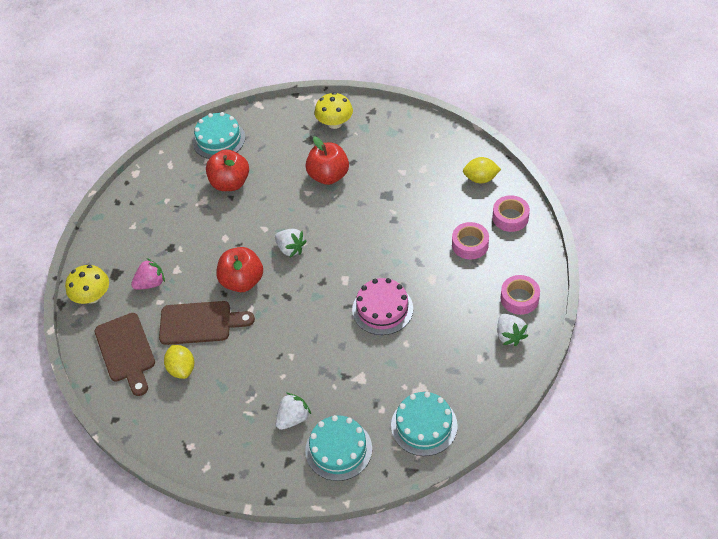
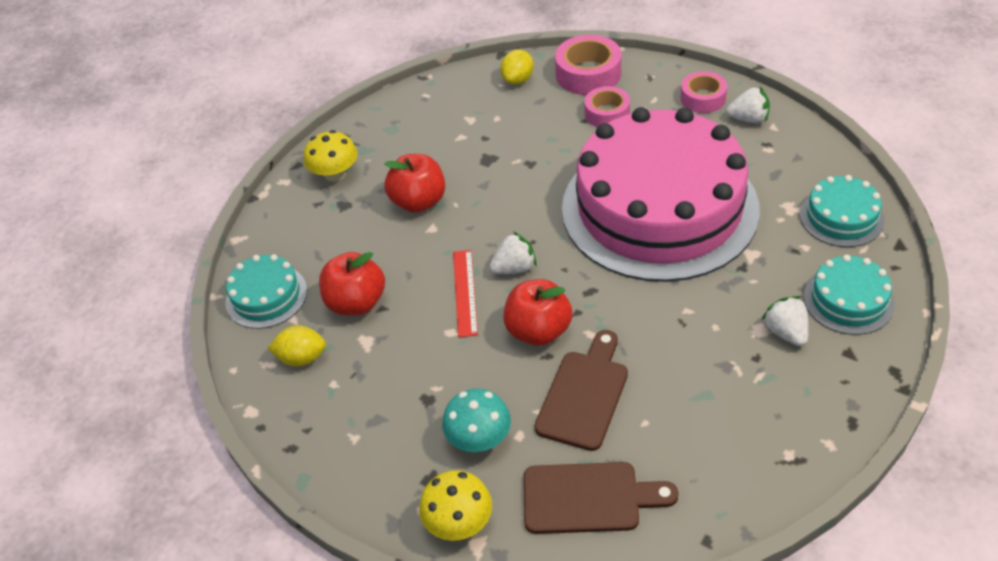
camera: 65 degrees left, 5 degrees down
pink strawberry [131,258,165,290] -> turquoise mushroom [442,389,511,452]
yellow lemon [164,345,194,379] -> yellow lemon moved to [268,325,326,367]
pink cake [352,278,413,335] -> pink cake [562,107,760,282], size x2.46
pink tape [493,195,530,232] -> pink tape [555,35,621,95], size x1.51
none -> red ruler [453,250,478,337]

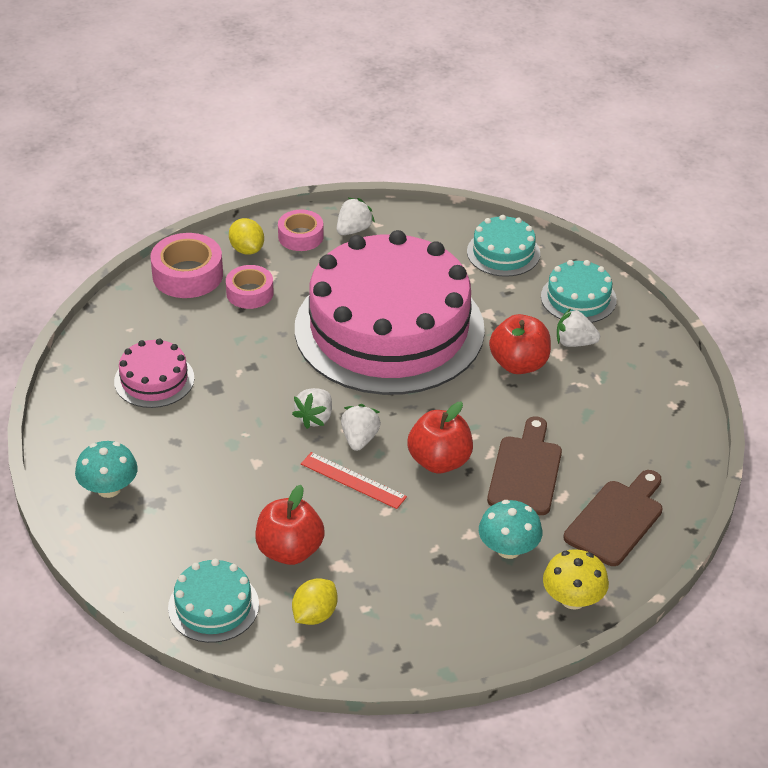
camera: 60 degrees left, 5 degrees down
yellow mushroom [304,130,358,182] -> turquoise mushroom [75,441,138,498]
red apple [385,154,445,213] -> red apple moved to [489,314,551,374]
yellow lemon [500,50,534,85] -> yellow lemon moved to [229,218,264,255]
brown cutting board [535,330,628,451] -> brown cutting board turned 45 degrees clockwise [487,417,562,515]
none -> pink cake [114,338,194,408]
none -> white strawberry [292,388,332,429]

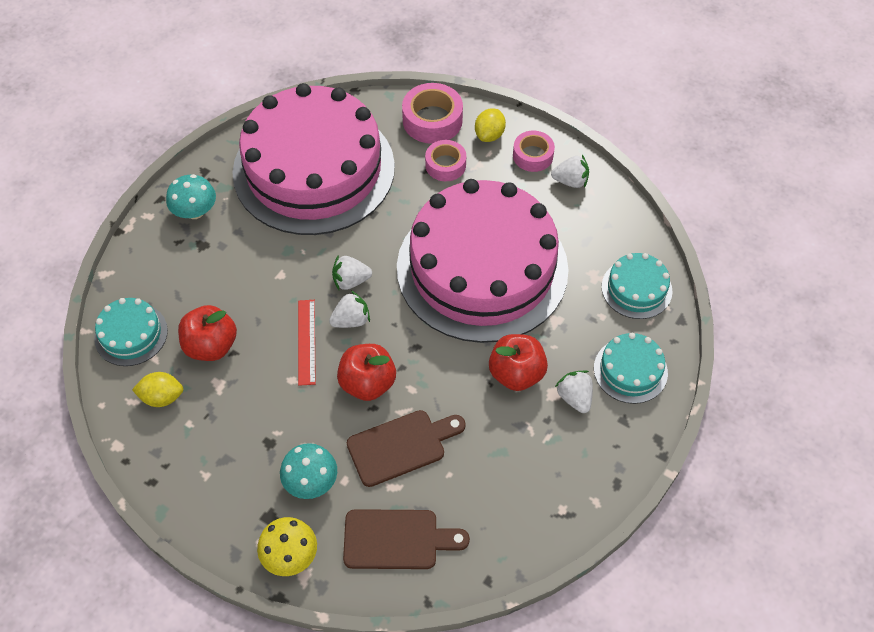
camera: 55 degrees right, 15 degrees up
pink cake [114,338,194,408] -> pink cake [232,83,395,235], size x2.46

